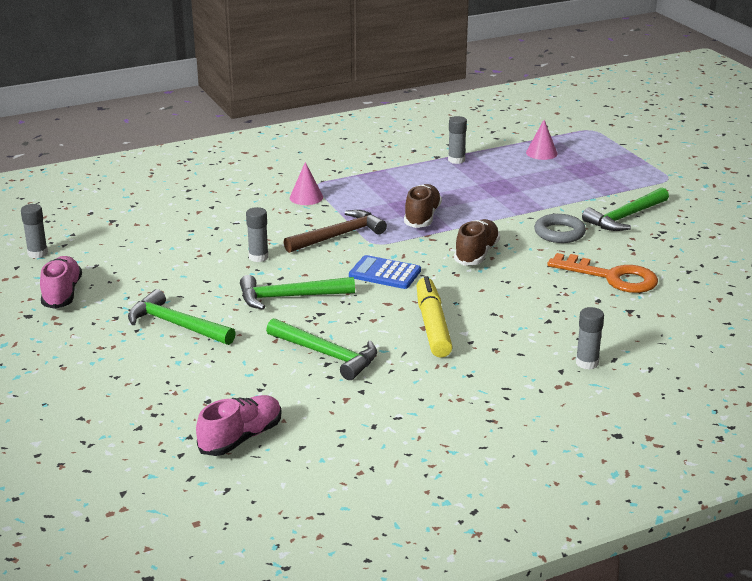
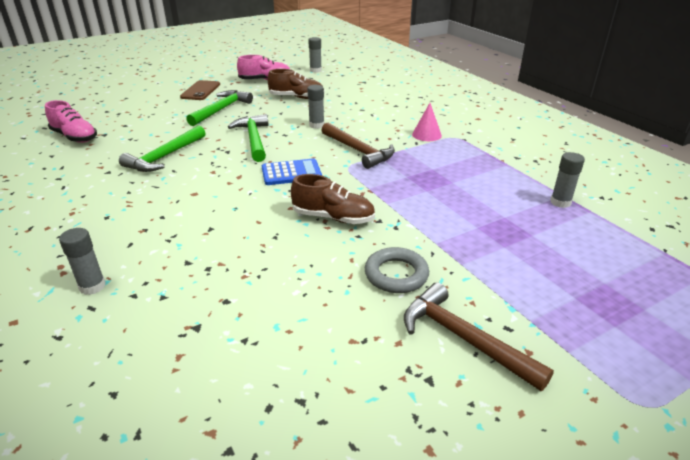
camera: 85 degrees right, 5 degrees up
blue calculator [349,255,421,289] -> blue calculator turned 60 degrees clockwise [262,159,322,185]
brown shoe [404,184,442,228] -> brown shoe moved to [268,69,323,99]
yellow marker [417,276,453,358] -> none
pink cone [526,120,558,160] -> none
orange key [548,253,658,293] -> none
green hammer [582,187,669,231] -> brown hammer [404,282,554,391]
none -> brown phone [180,80,220,100]

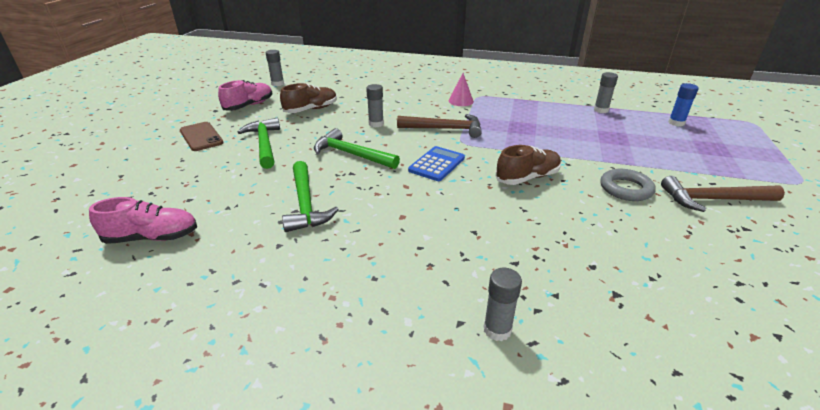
camera: 45 degrees left, 0 degrees up
none -> blue glue stick [668,83,699,126]

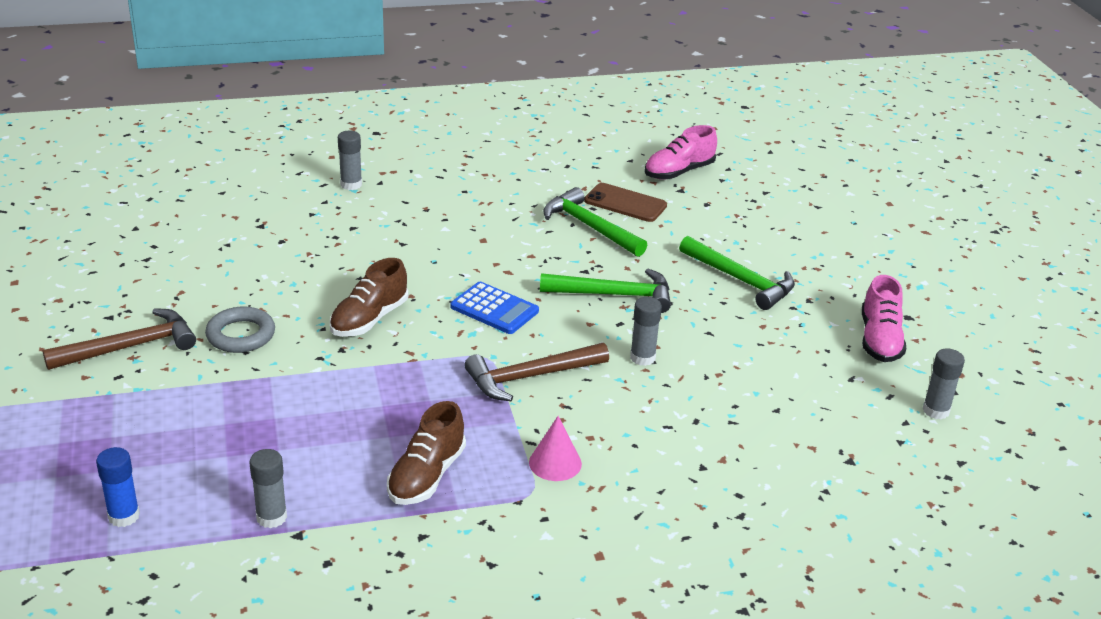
camera: 150 degrees right, 0 degrees up
brown phone [180,122,224,151] -> brown phone moved to [584,183,667,222]
brown shoe [280,83,337,113] -> brown shoe moved to [387,401,466,505]
blue calculator [408,146,465,181] -> blue calculator turned 60 degrees counterclockwise [450,282,539,334]

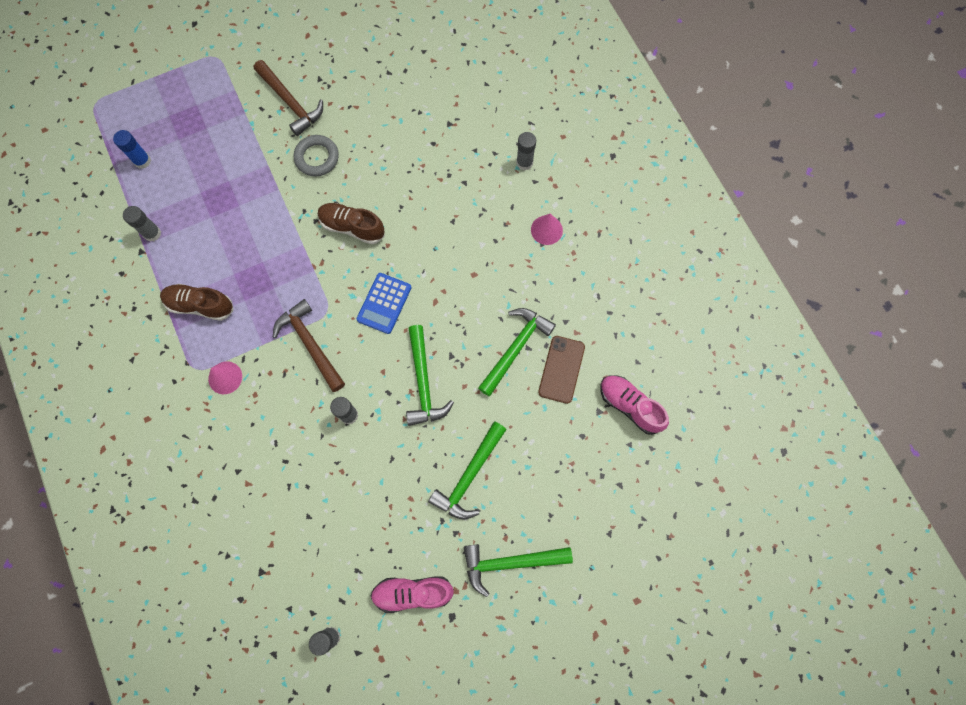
camera: 80 degrees right, 40 degrees up
none -> green hammer [464,544,573,597]
none -> pink cone [531,214,563,245]

